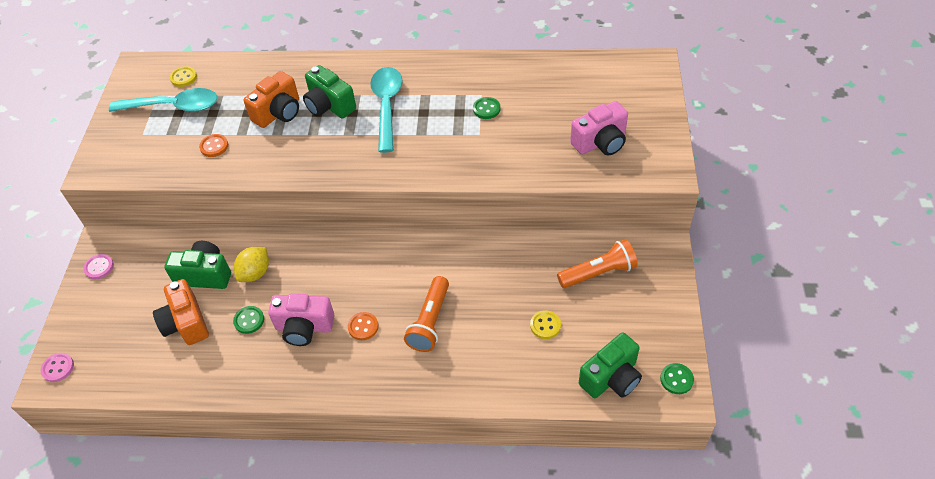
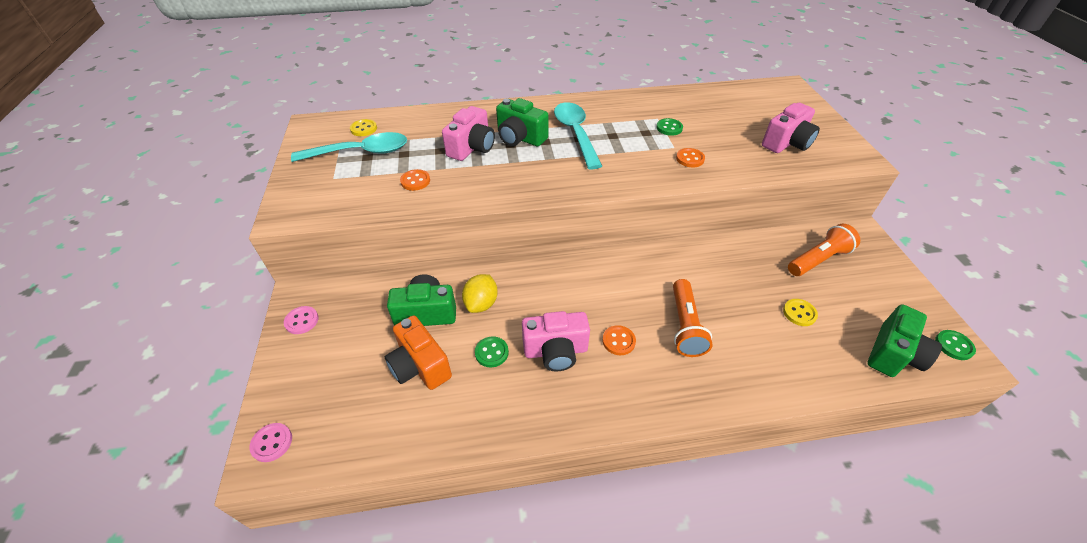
camera: 15 degrees left, 5 degrees down
orange camera [243,71,299,128] -> pink camera [442,106,495,161]
none -> orange button [676,148,705,167]

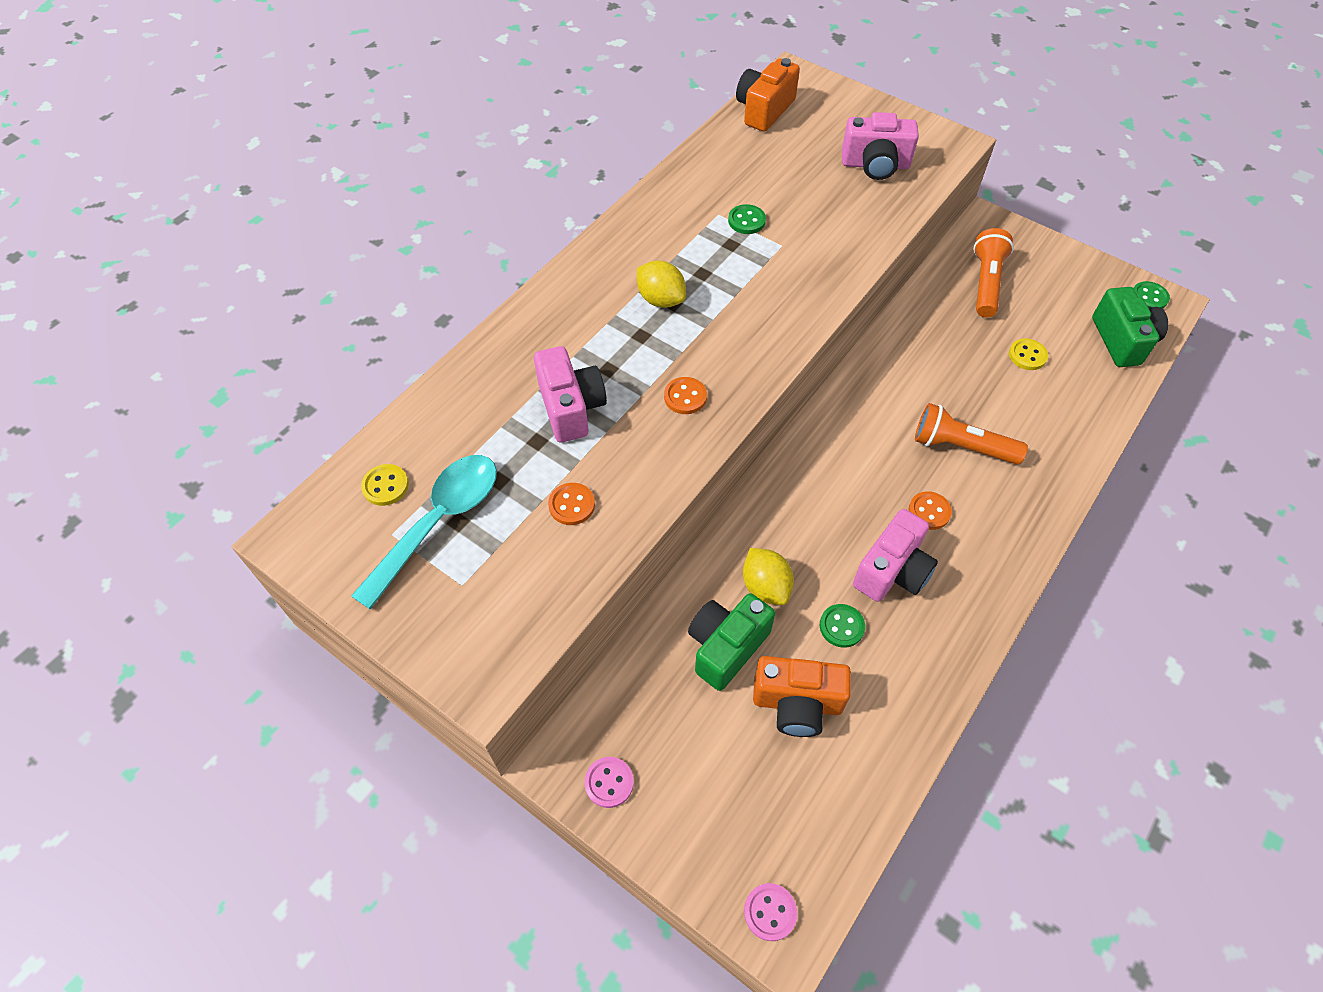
camera: 45 degrees left, 10 degrees up
green camera [496,98,549,146] -> none
turquoise spoon [554,102,602,170] -> yellow lemon [637,260,686,308]
orange flashlight [673,279,713,357] -> orange flashlight turned 150 degrees clockwise [915,403,1028,464]
orange button [676,148,705,167] -> orange button moved to [664,377,707,414]
pink camera [762,103,820,153] -> pink camera turned 90 degrees clockwise [842,112,919,180]
none -> orange camera [736,58,800,132]

